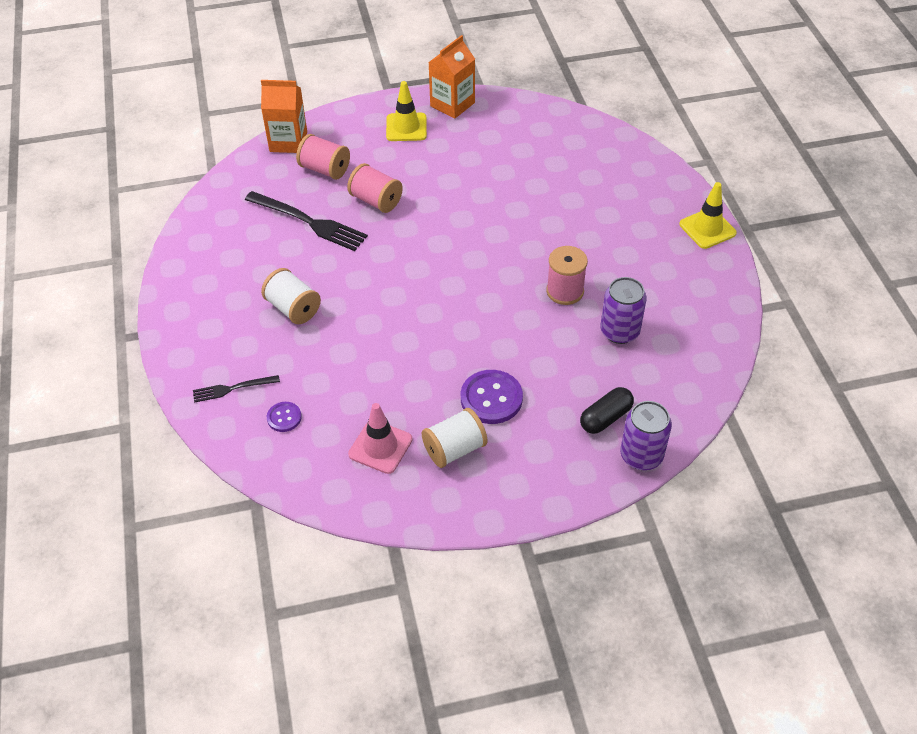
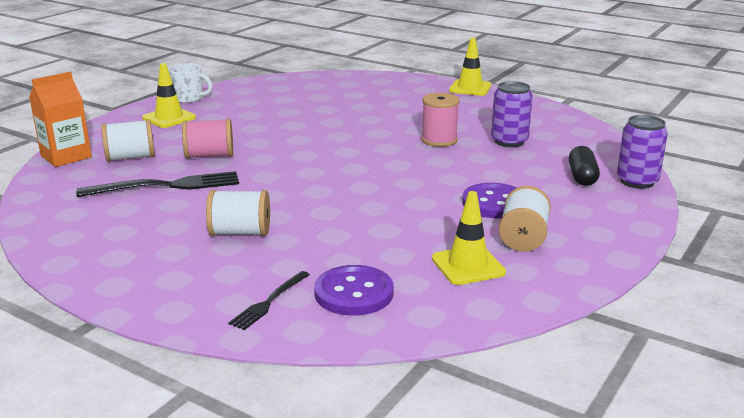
camera: 45 degrees left, 25 degrees down
purple button [267,402,302,432] -> purple button [314,265,394,316], size x1.83
pink spool [296,134,350,180] -> white spool [101,119,155,162]
pink traffic cone [348,403,413,474] -> yellow traffic cone [432,191,506,285]
orange carton [428,35,475,119] -> white mug [168,63,213,103]

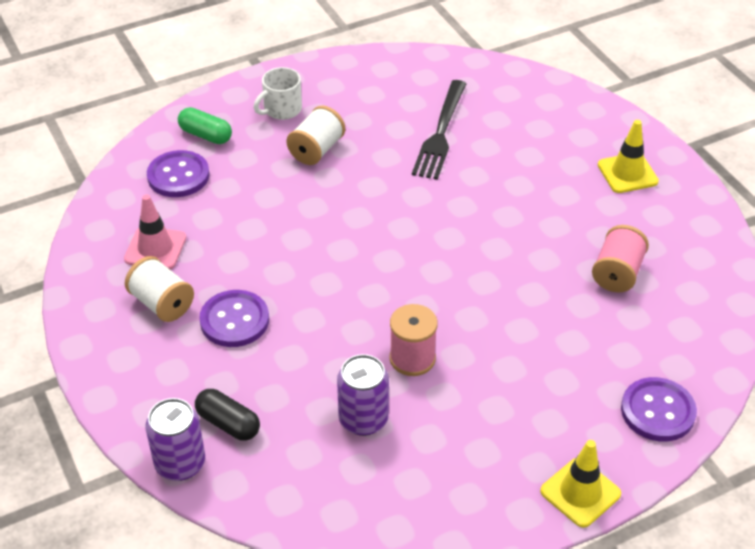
camera: 120 degrees right, 20 degrees up
orange carton [29,72,92,167] -> none
white spool [101,119,155,162] -> none
white mug [168,63,213,103] -> white mug moved to [254,67,302,120]
pink spool [182,119,233,159] -> pink spool moved to [592,225,649,293]
black fork [229,271,310,330] -> green capsule [178,107,232,144]
yellow traffic cone [432,191,506,285] -> pink traffic cone [124,195,186,269]
none -> purple button [621,377,697,442]

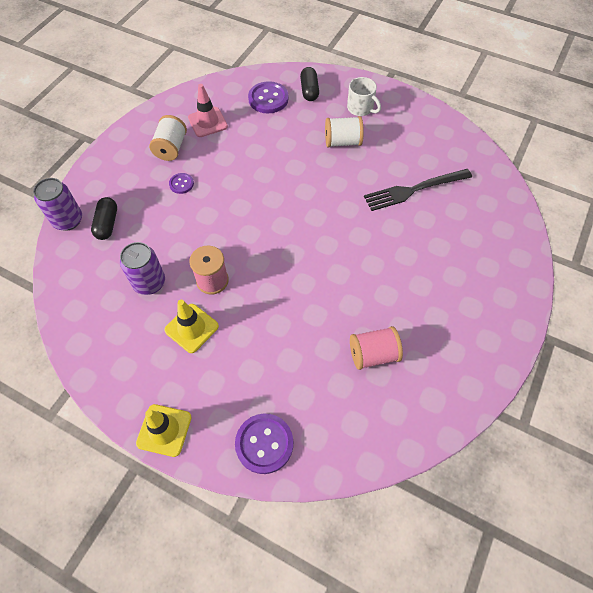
camera: 55 degrees right, 15 degrees up
green capsule [178,107,232,144] -> black capsule [300,67,319,101]
purple button [199,290,269,347] -> purple button [169,173,194,194], size x0.55
white mug [254,67,302,120] -> white mug turned 150 degrees counterclockwise [347,77,381,116]
yellow traffic cone [598,120,659,193] -> yellow traffic cone moved to [164,300,219,353]

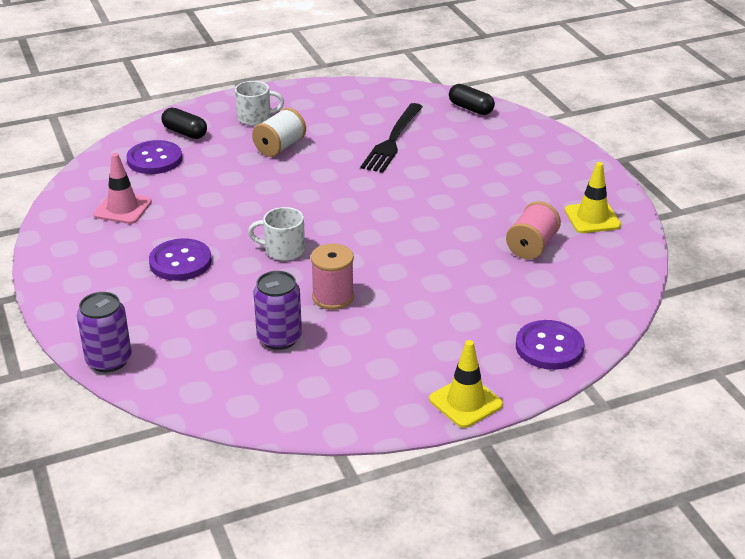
camera: 50 degrees left, 25 degrees down
black capsule [91,197,117,240] -> black capsule moved to [449,84,495,115]
white spool [149,115,187,161] -> none
yellow traffic cone [164,300,219,353] -> yellow traffic cone moved to [565,162,621,233]
purple button [169,173,194,194] -> purple button [149,238,212,281], size x1.83
none -> white mug [248,207,305,261]

